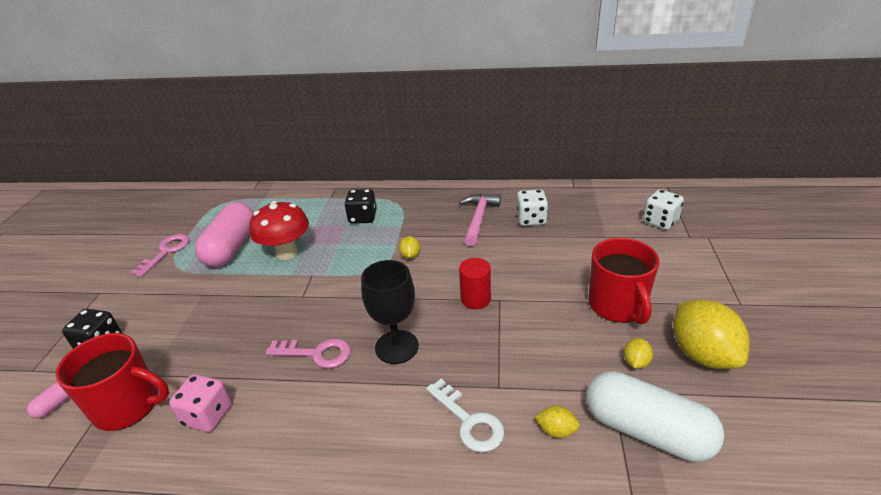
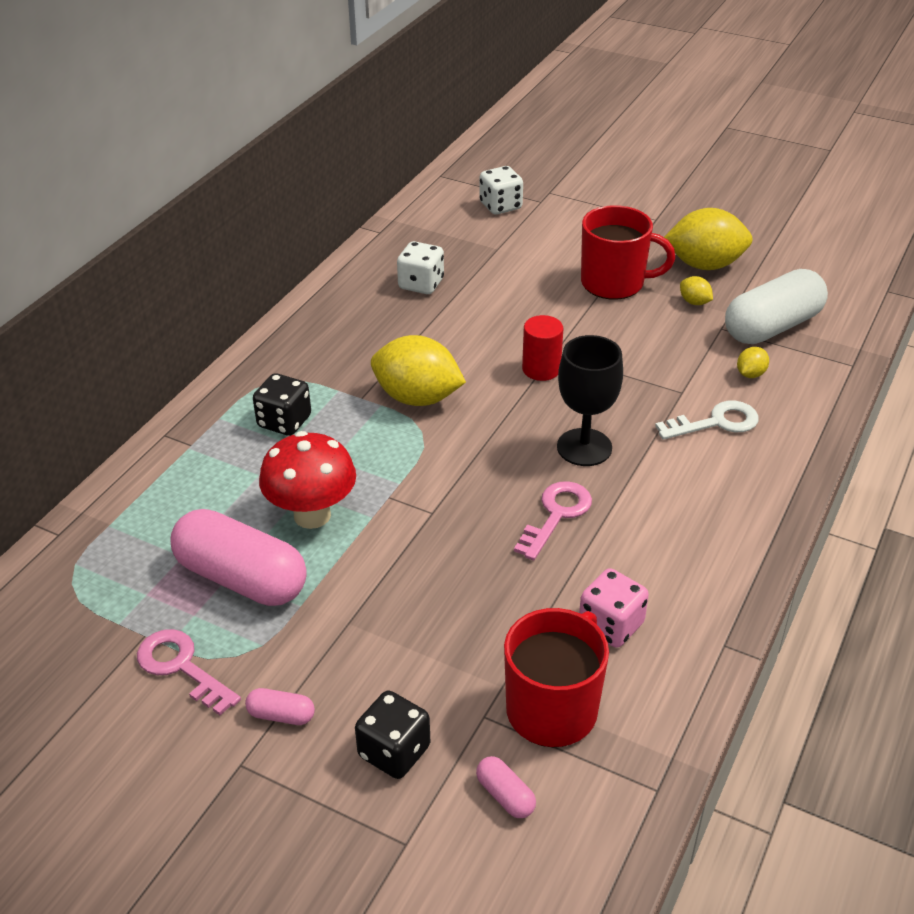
camera: 70 degrees left, 5 degrees up
yellow lemon [399,236,420,259] -> yellow lemon [371,335,466,406], size x2.25
pink hammer [459,194,501,246] -> none
none -> pink capsule [245,688,315,725]

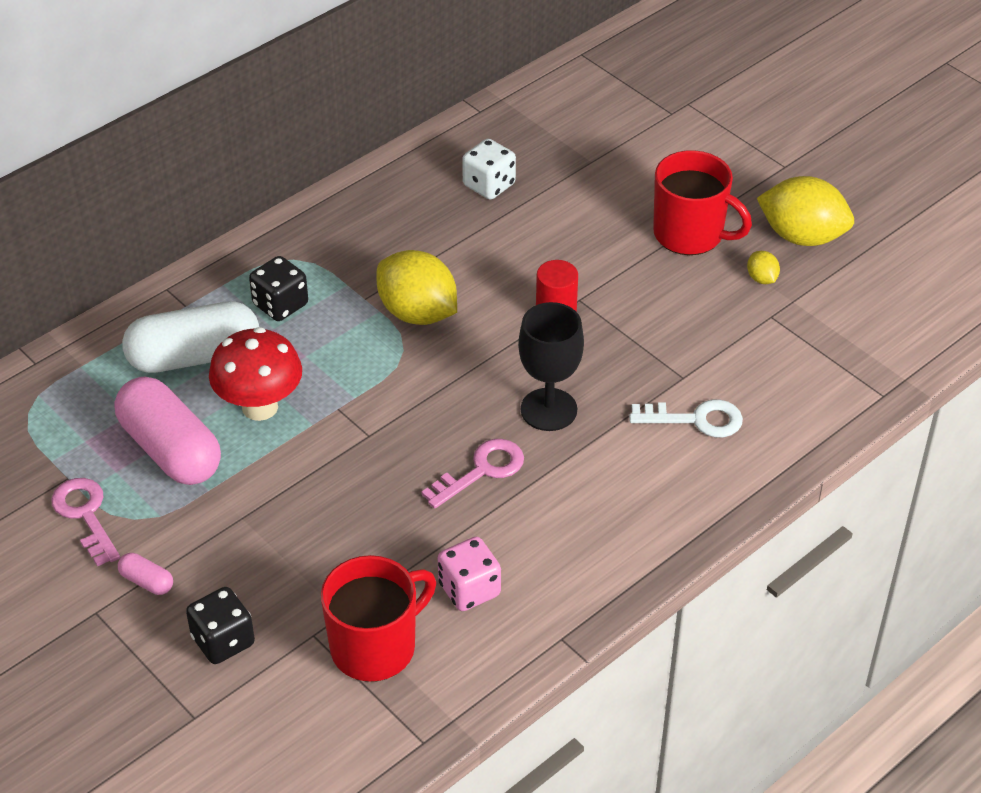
camera: 20 degrees right, 5 degrees up
pink capsule [476,756,536,818] -> none
white dice [479,166,523,215] -> none
white capsule [725,269,828,344] -> white capsule moved to [122,301,259,373]
yellow lemon [737,347,769,378] -> none

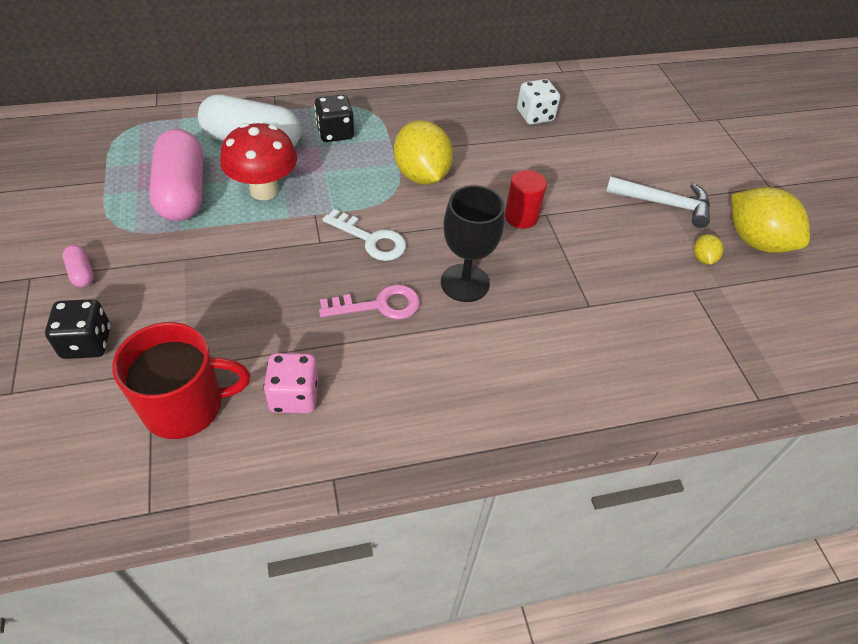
camera: 25 degrees right, 5 degrees up
pink key [51,478,120,567] -> none
white key [629,400,743,437] -> white key moved to [322,209,406,261]
red mug [653,150,752,255] -> white hammer [606,176,710,228]

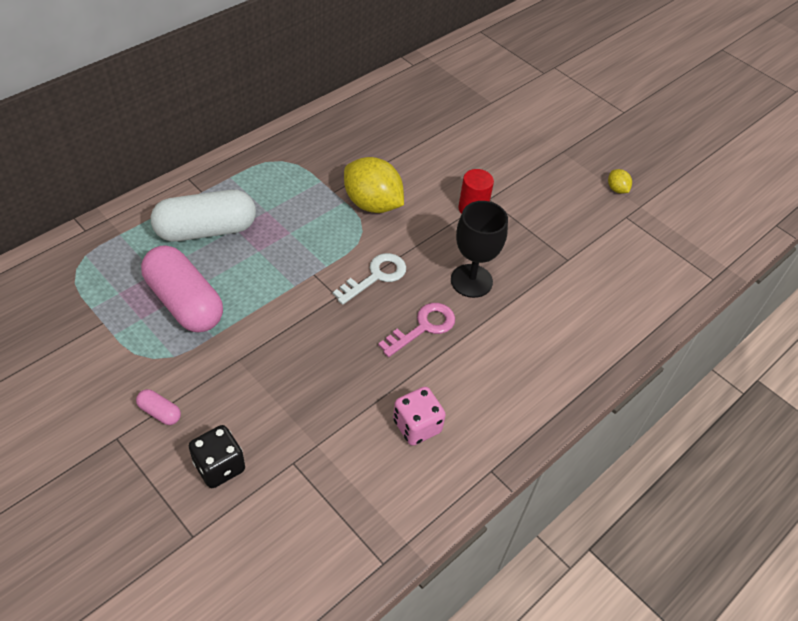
camera: 30 degrees left, 0 degrees up
red mug [112,322,250,439] -> none
red mushroom [220,123,297,200] -> none
black dice [314,95,354,142] -> none
white key [322,209,406,261] -> white key turned 45 degrees counterclockwise [333,253,406,305]
white dice [517,79,560,125] -> none
white hammer [606,176,710,228] -> none
yellow lemon [731,187,810,253] -> none

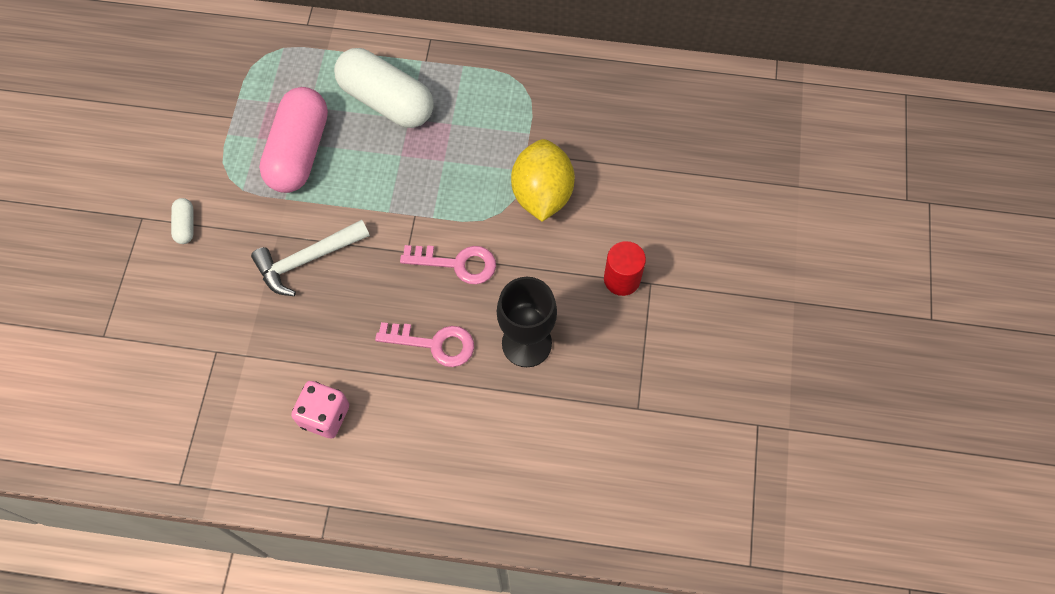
camera: 55 degrees right, 15 degrees up
pink capsule [136,389,181,425] -> white capsule [171,198,194,244]
black dice [189,425,245,488] -> none
white key [333,253,406,305] -> pink key [400,245,496,284]
yellow lemon [608,169,632,194] -> none
none -> white hammer [251,220,370,296]

